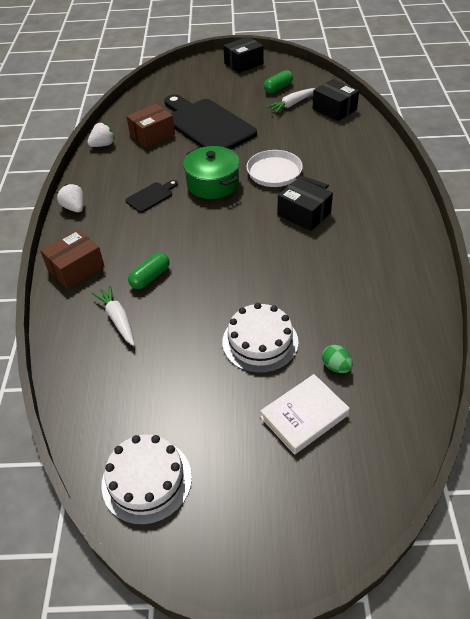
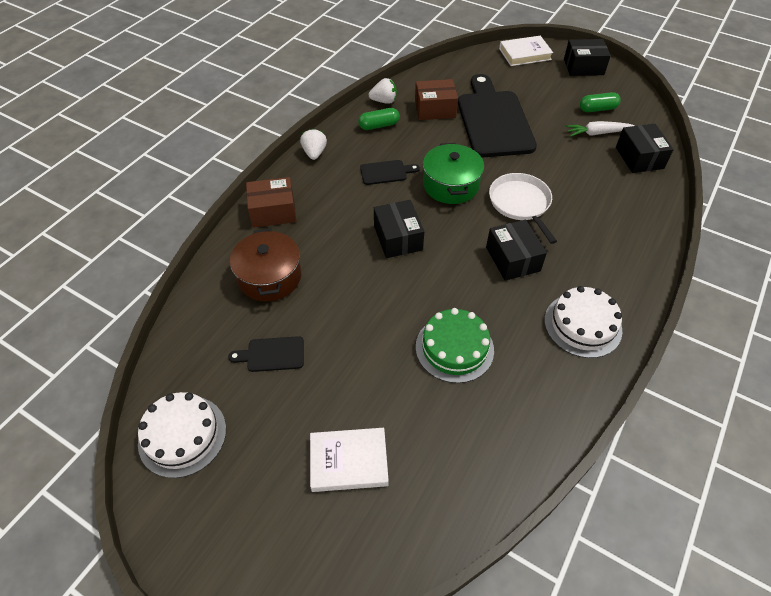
camera: 30 degrees right, 5 degrees up
white carrot [92,285,135,346] -> brown pot [230,228,301,302]
green capsule [128,252,169,289] -> green capsule moved to [358,108,400,130]
white cake [222,303,298,373] -> white cake moved to [544,286,622,358]
green egg [322,345,353,373] -> none
none -> black cutting board [228,336,304,372]
none -> black box [374,200,424,258]
none -> green cake [416,308,494,383]
none -> white book [499,36,553,66]

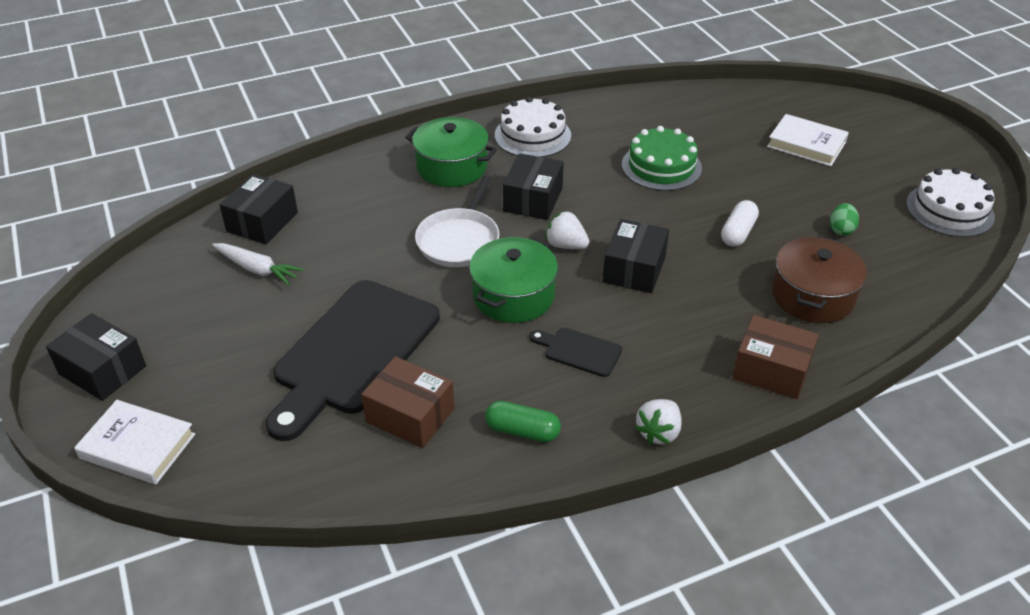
camera: 145 degrees left, 10 degrees down
black cutting board [228,336,304,372] -> green egg [830,203,859,236]
white strawberry [369,78,397,104] -> white strawberry moved to [545,211,589,249]
green capsule [580,92,621,112] -> none
none -> green pot [405,117,497,187]
none -> white capsule [721,200,759,247]

